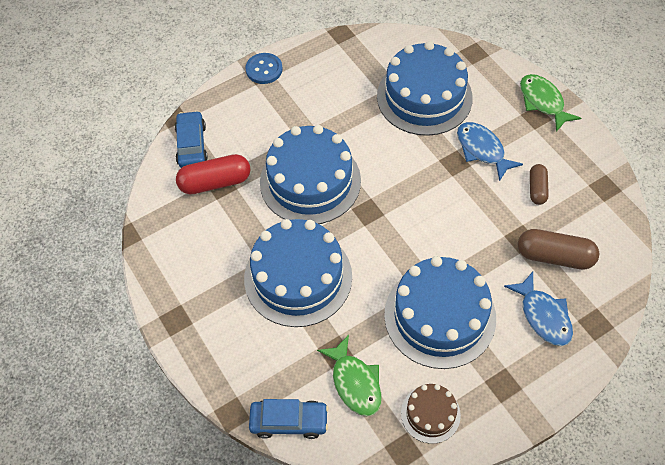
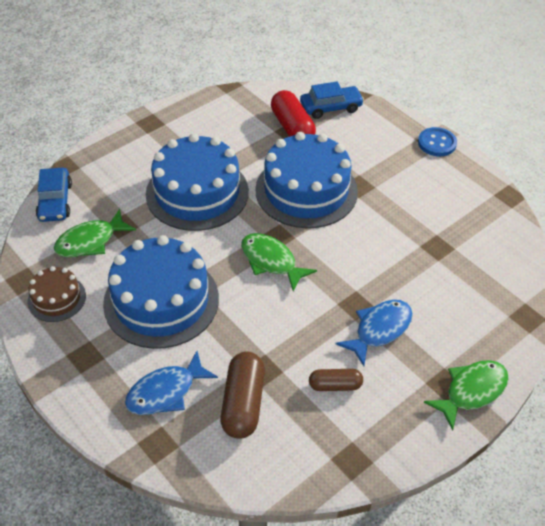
camera: 80 degrees right, 10 degrees down
blue cake [377,41,473,136] -> none
none -> green fish [241,233,317,291]

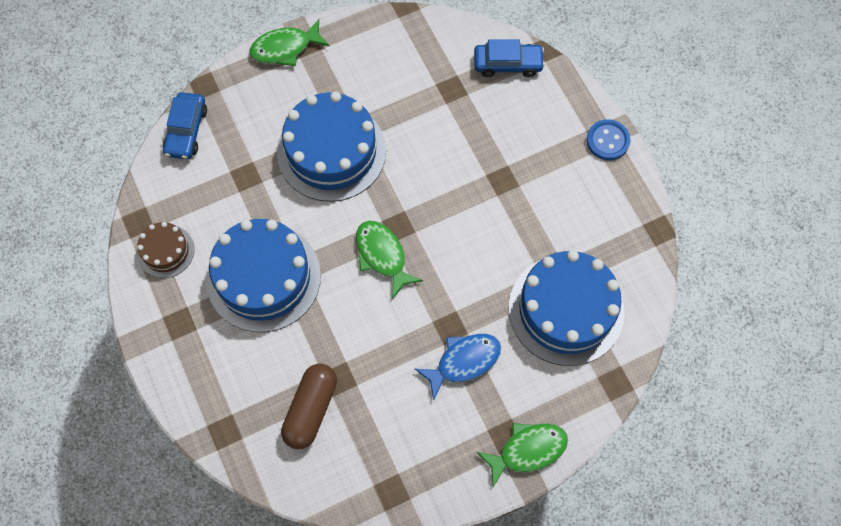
camera: 15 degrees right, 20 degrees up
green fish [54,209,136,257] -> green fish moved to [250,19,330,66]
blue fish [125,351,218,415] -> none
blue cake [255,132,358,228] -> blue cake moved to [509,250,625,366]
red capsule [271,90,316,137] -> none
brown capsule [309,369,363,391] -> none

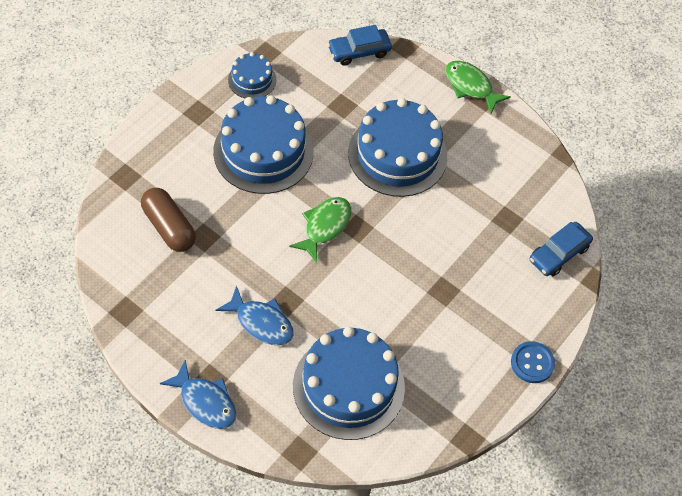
camera: 60 degrees right, 10 degrees down
brown cake [137,222,194,278] -> blue cake [228,52,276,99]
brown capsule [281,364,337,449] -> brown capsule turned 60 degrees clockwise [141,188,196,252]
blue car [474,39,545,77] -> blue car turned 75 degrees clockwise [530,222,593,276]
green fish [477,423,568,487] -> blue fish [160,360,236,429]

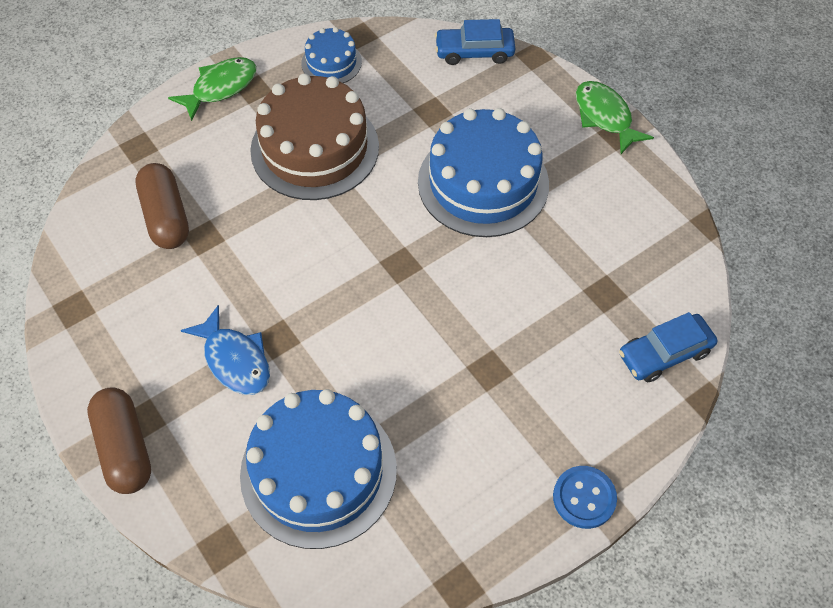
camera: 20 degrees right, 0 degrees up
blue fish [160,360,236,429] -> brown capsule [87,387,151,494]
blue cake [213,95,314,194] -> brown cake [250,74,379,200]
green fish [289,197,351,263] -> green fish moved to [168,57,256,121]

